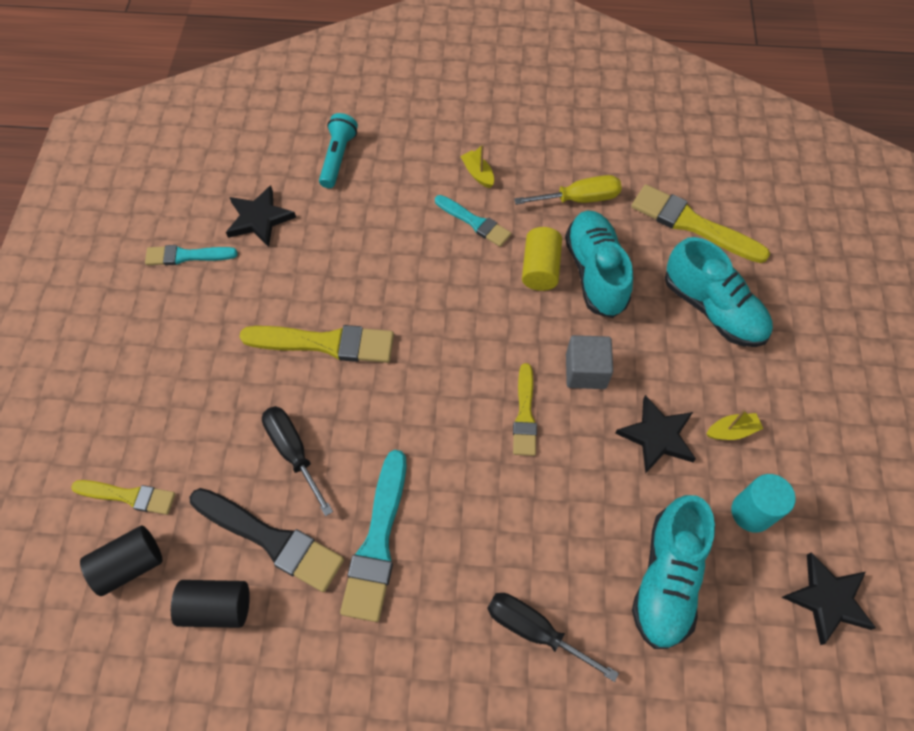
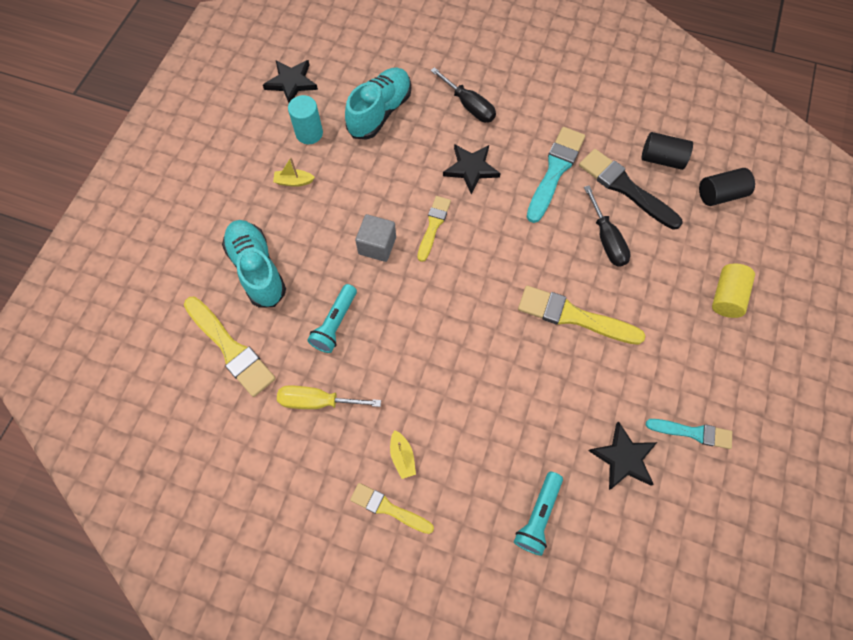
camera: 165 degrees left, 5 degrees up
yellow brush [71,480,175,515] -> yellow brush moved to [350,483,434,534]
turquoise brush [435,195,511,247] -> none
yellow cylinder [522,227,562,291] -> yellow cylinder moved to [712,264,755,318]
turquoise shoe [565,211,633,318] -> turquoise flashlight [307,284,357,353]
black star [615,395,696,474] -> black star moved to [443,144,501,194]

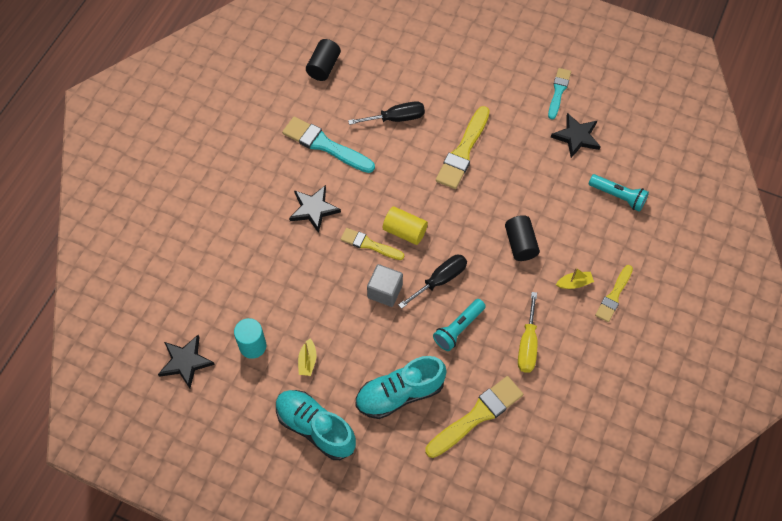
camera: 85 degrees left, 5 degrees down
turquoise flashlight [307,284,357,353] -> turquoise flashlight turned 105 degrees clockwise [433,299,486,351]
turquoise shoe [345,67,411,140] -> turquoise shoe moved to [276,390,356,460]
black screwdriver [430,67,496,122] -> black screwdriver moved to [398,255,467,309]
black brush [579,149,683,230] -> none
black cylinder [699,168,755,206] -> black cylinder moved to [505,215,540,261]
yellow cylinder [712,264,755,318] -> yellow cylinder moved to [383,206,428,245]

